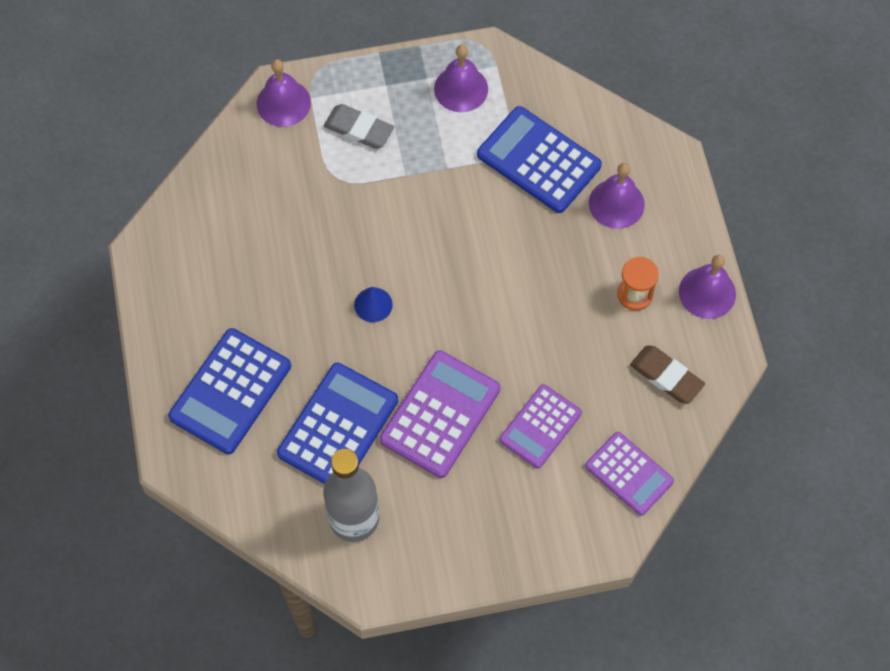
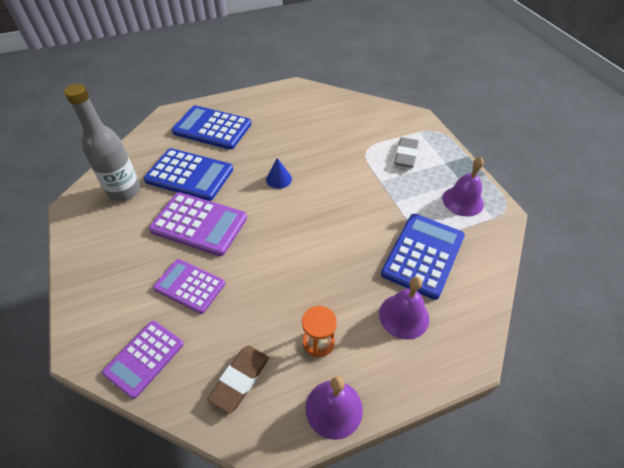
camera: 80 degrees right, 15 degrees down
purple bell [257,59,311,127] -> none

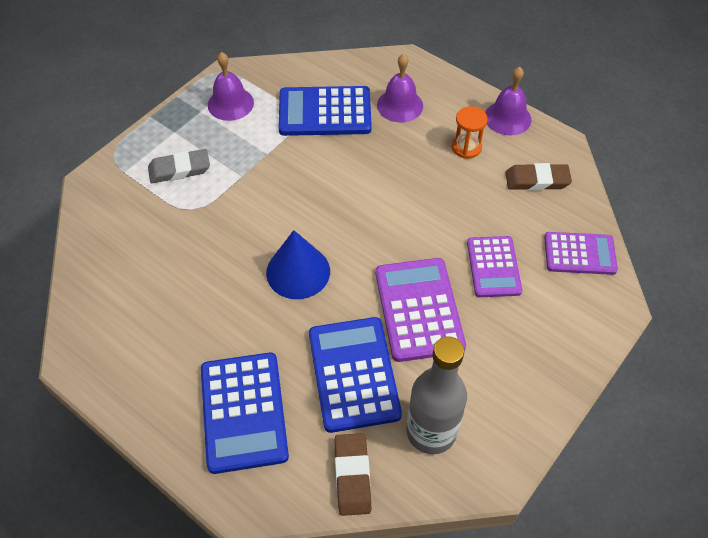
camera: 120 degrees left, 5 degrees up
blue cone [266,158,292,189] -> blue cone [266,230,330,299], size x1.78
none -> brown eraser [335,433,372,516]

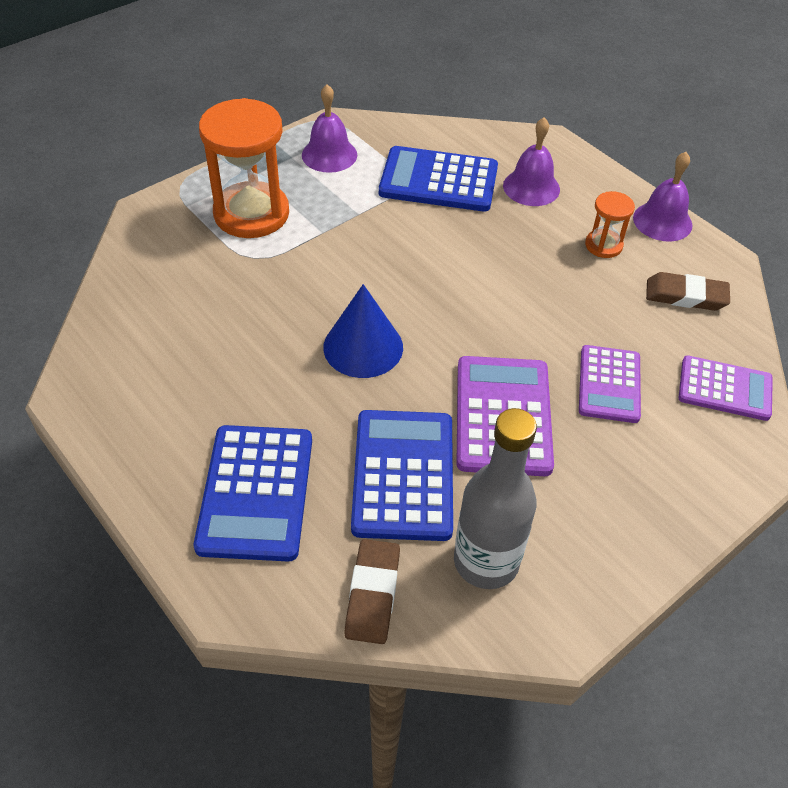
camera: 10 degrees right, 5 degrees down
grey eraser [148,149,210,183] -> orange hourglass [199,98,289,238]

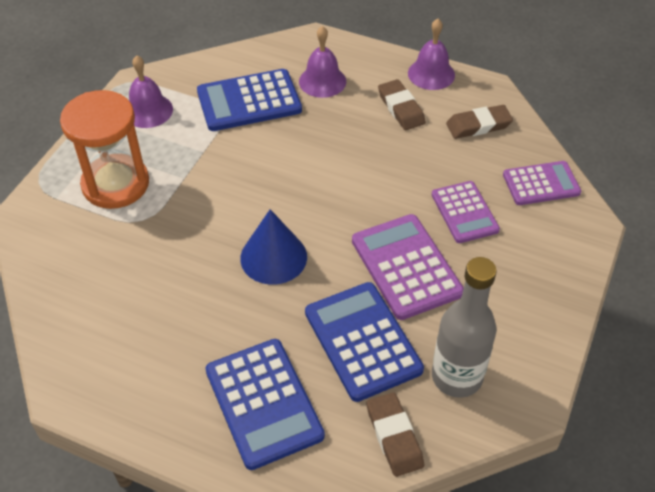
camera: 25 degrees left, 0 degrees up
orange hourglass [585,191,635,258] -> brown eraser [378,79,426,130]

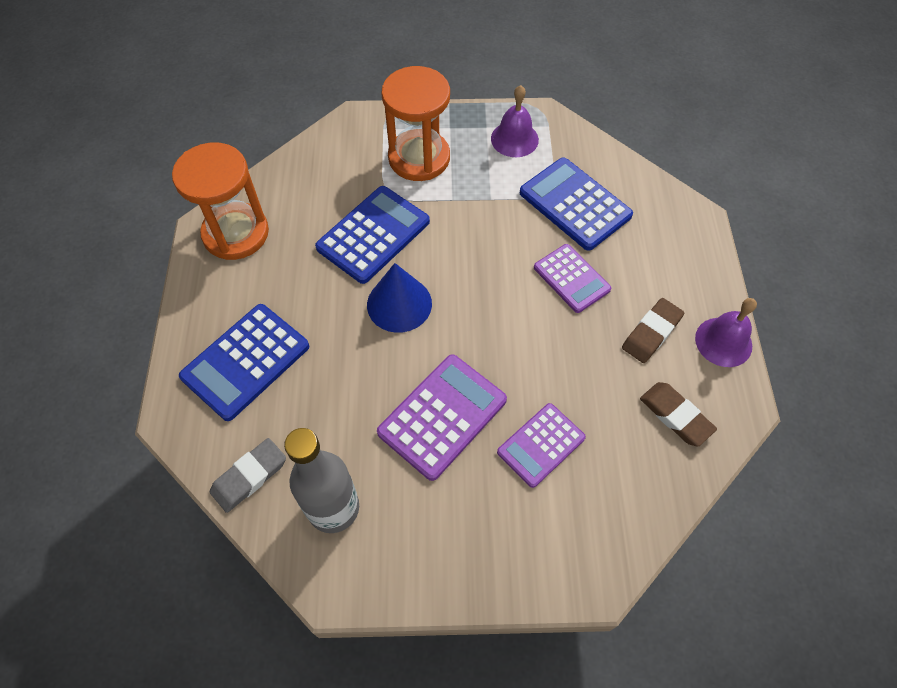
camera: 65 degrees right, 10 degrees up
purple bell [299,26,346,98] -> none
blue calculator [305,282,424,402] -> blue calculator moved to [315,186,430,284]
brown eraser [367,392,424,477] -> grey eraser [210,438,286,513]
purple calculator [503,161,581,205] -> purple calculator moved to [534,244,611,313]
none -> orange hourglass [172,143,269,260]

